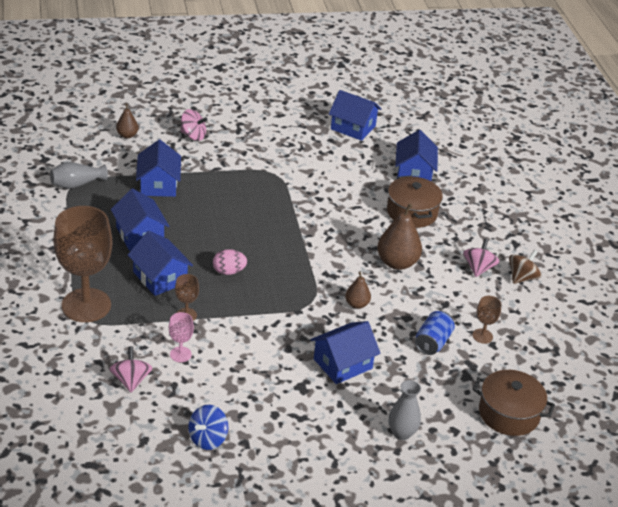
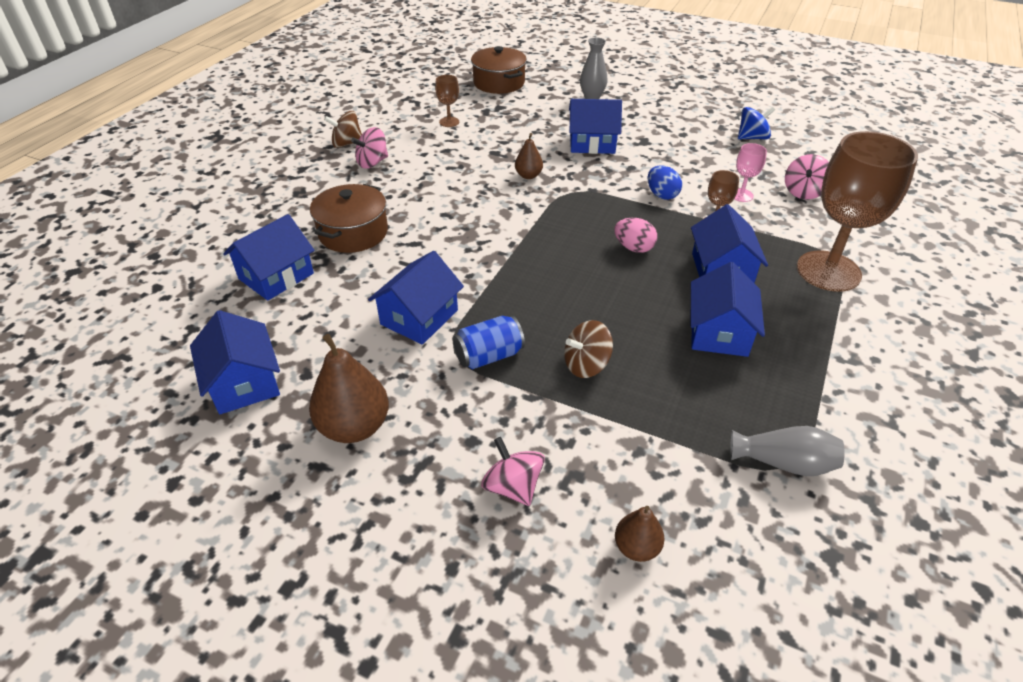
camera: 140 degrees left, 5 degrees up
blue house [136,140,181,197] -> blue house moved to [368,251,464,345]
brown pear [377,203,422,270] -> brown pear moved to [309,334,389,443]
blue can [415,311,455,355] -> blue can moved to [453,316,525,369]
none -> brown spinning top [564,320,613,378]
none -> blue egg [648,165,682,200]

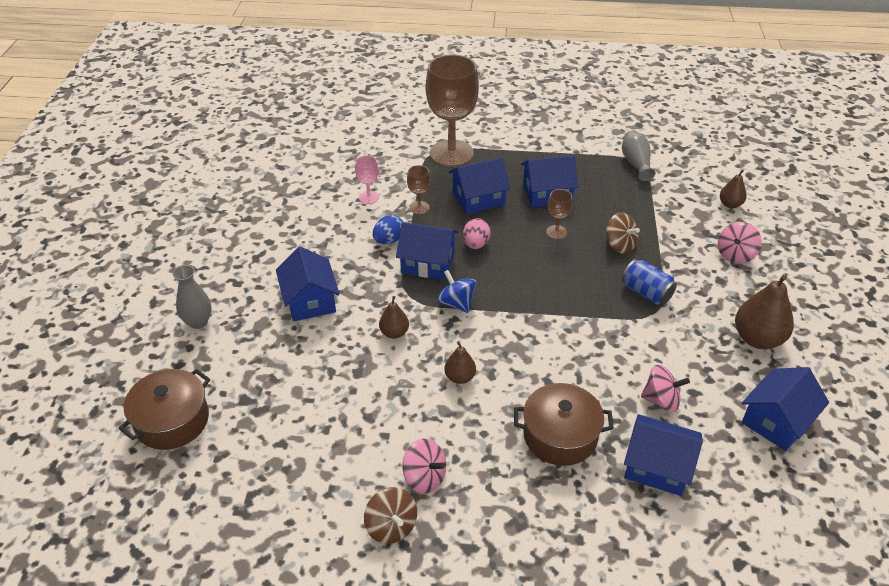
camera: 110 degrees left, 0 degrees up
blue house [368,251,464,345] -> blue house moved to [396,222,458,280]
brown goblet [435,75,459,127] -> brown goblet moved to [546,189,573,239]
blue spinning top [738,107,775,140] -> blue spinning top moved to [437,270,477,313]
pink spinning top [785,154,829,199] -> pink spinning top moved to [641,365,690,412]
none -> brown pear [444,341,476,384]

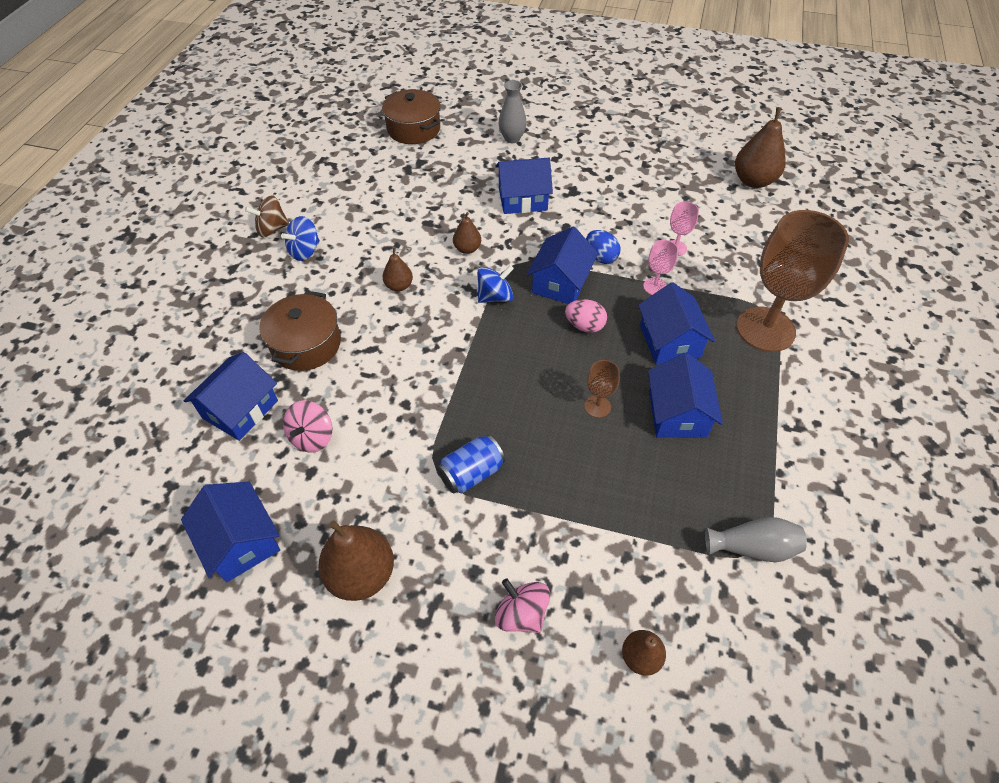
camera: 100 degrees right, 10 degrees up
pink spinning top [402,439,446,494] -> blue spinning top [281,216,320,261]
brown goblet [407,165,431,214] -> pink goblet [643,240,678,295]
brown spinning top [606,213,640,254] -> none
none -> brown pear [735,107,786,188]

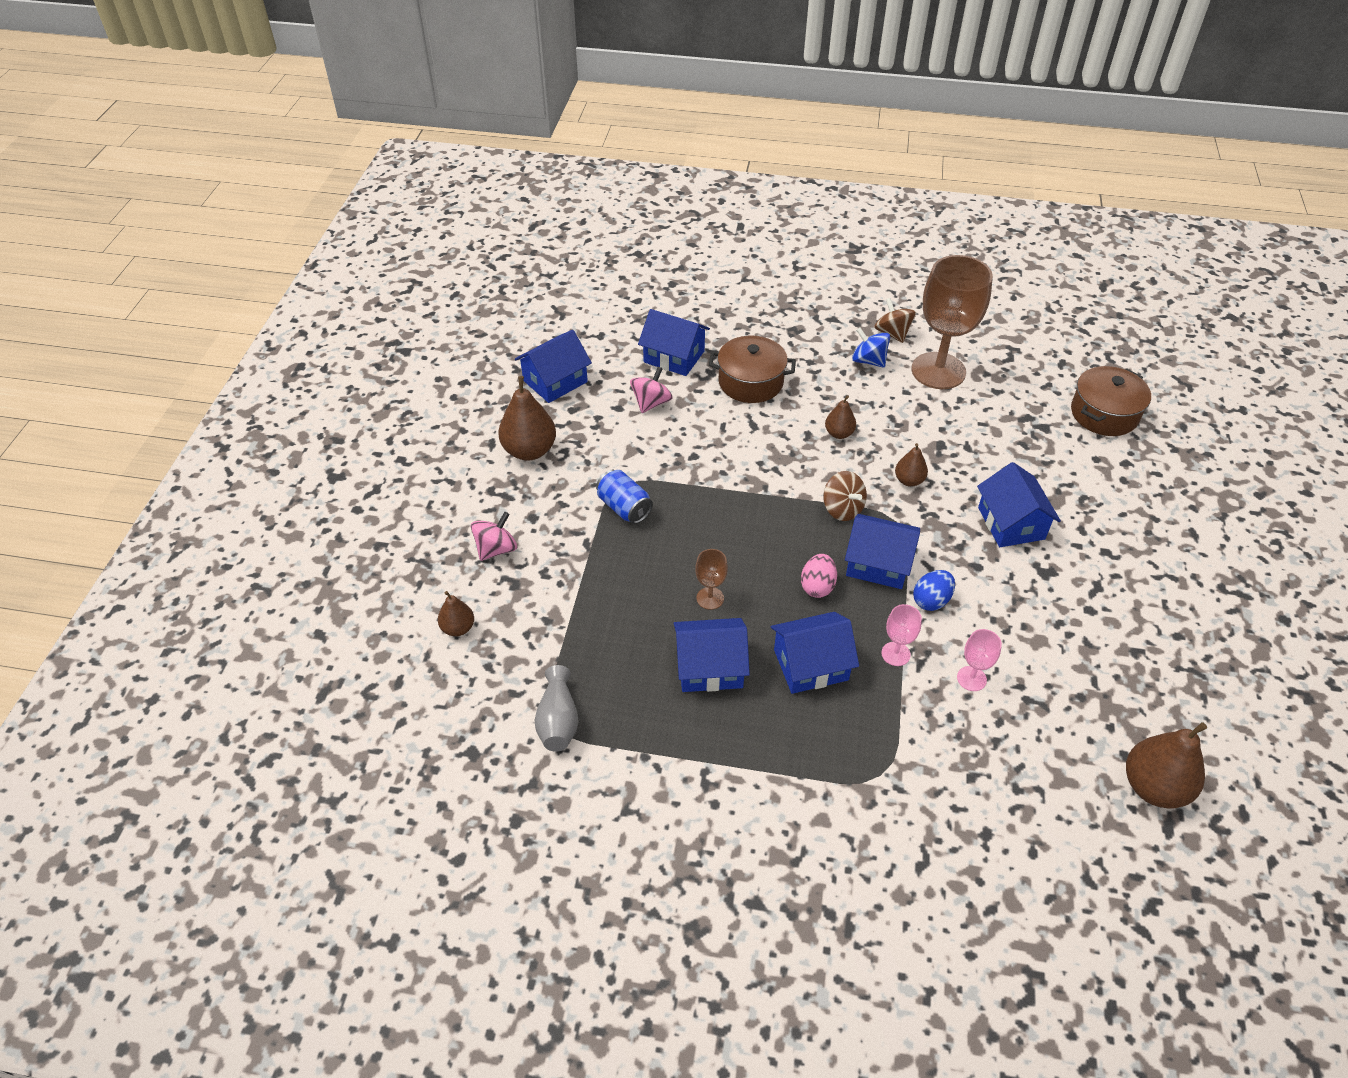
camera: 85 degrees right, 5 degrees down
pink spinning top [283,400,332,453] -> pink spinning top turned 105 degrees clockwise [630,366,673,413]
blue spinning top [477,265,514,303] -> brown spinning top [823,471,867,521]
grey vase [499,80,527,143] -> none
brown goblet [737,210,849,352] -> brown goblet moved to [912,255,993,389]

